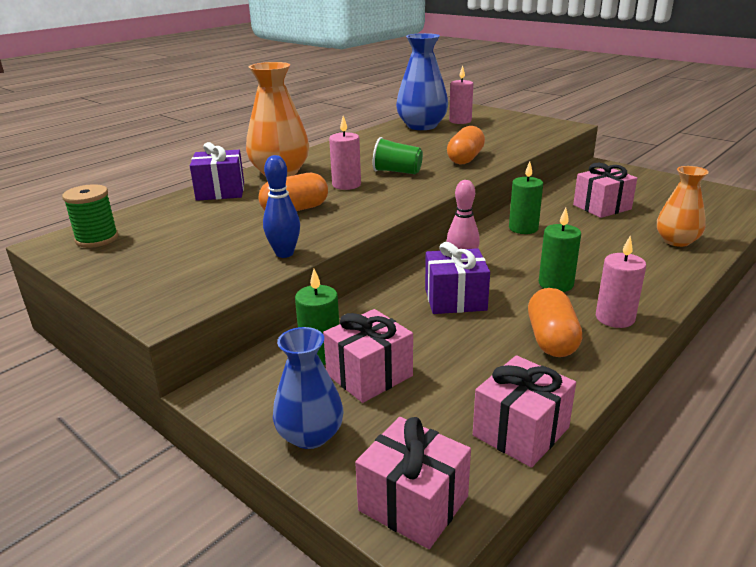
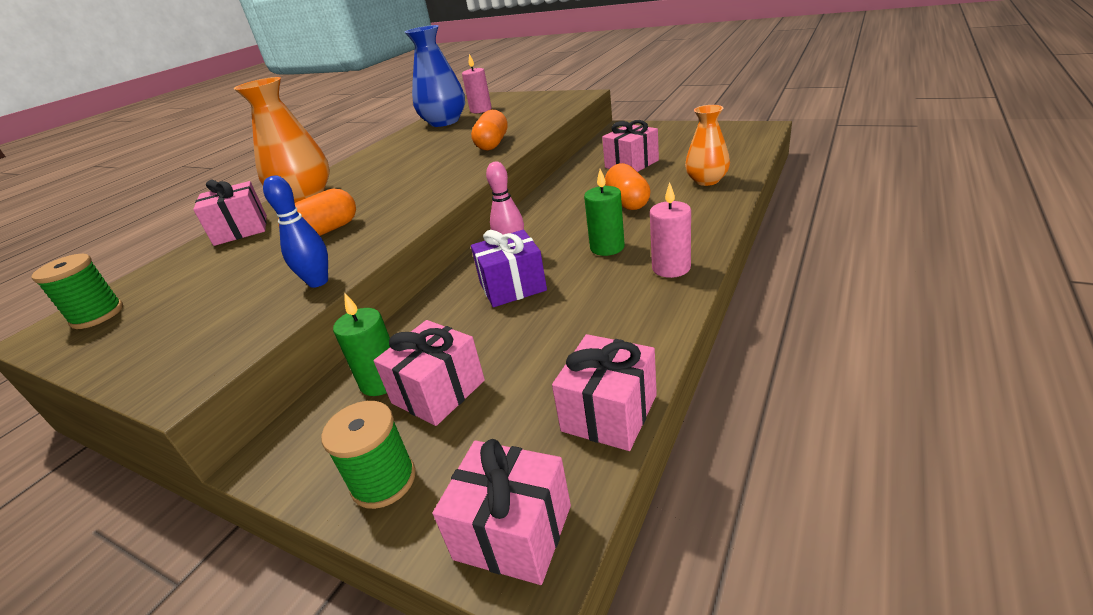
camera: 10 degrees left, 5 degrees up
purple gift [190,142,244,201] -> pink gift [193,179,267,246]
blue vase [273,327,343,449] -> green spool [321,401,416,509]
pink candle [329,116,361,190] -> none
green cup [373,137,423,175] -> none
green candle [509,162,543,234] -> none
orange capsule [528,288,582,357] -> orange capsule moved to [605,163,651,210]

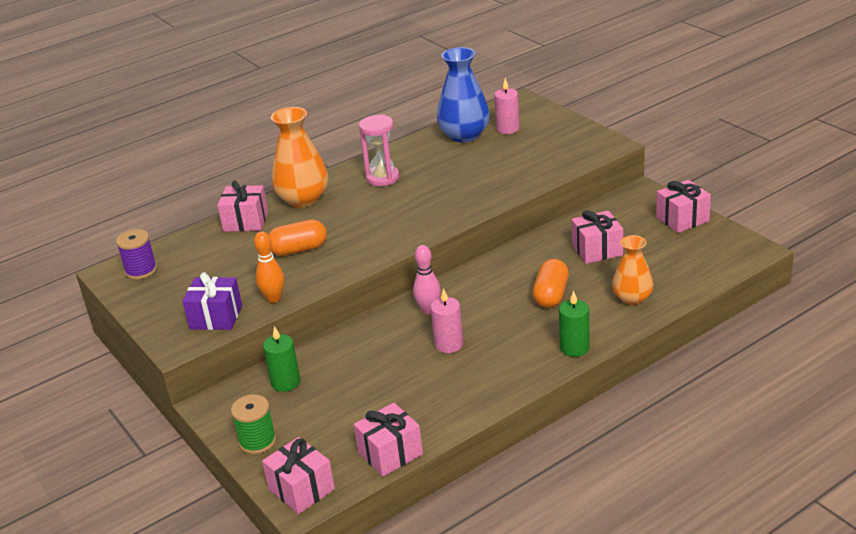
camera: 25 degrees right, 0 degrees up
green spool [32,254,123,329] -> purple spool [116,229,157,280]
blue bowling pin [263,176,328,288] -> orange bowling pin [254,231,284,303]
pink gift [374,320,485,426] -> pink gift moved to [656,180,711,233]
orange capsule [471,110,508,150] -> none
purple gift [471,230,547,307] -> purple gift moved to [182,272,242,330]
green candle [584,169,625,256] -> green candle moved to [559,291,590,357]
pink candle [650,182,691,278] -> pink candle moved to [431,288,463,353]
none -> pink hourglass [359,115,399,186]

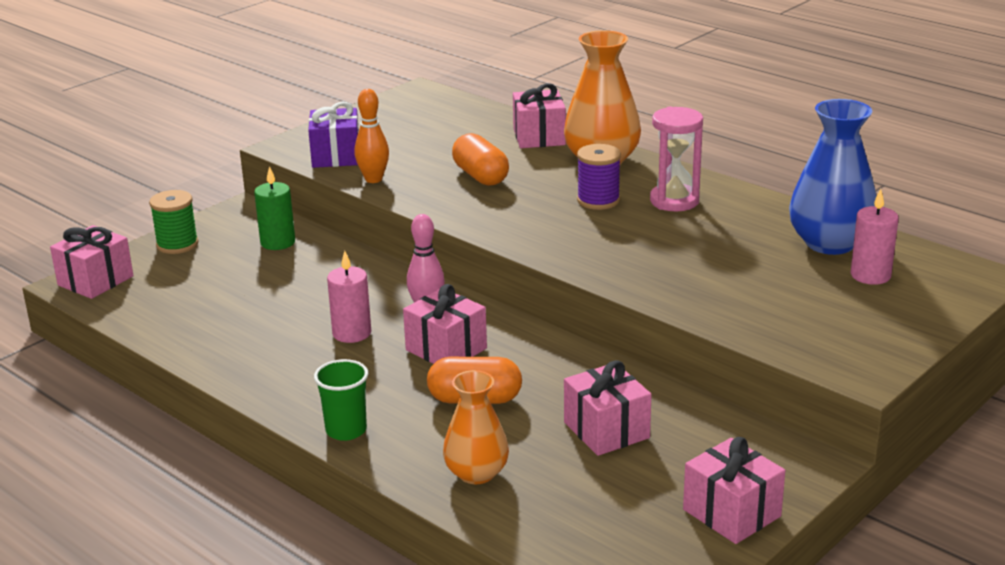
camera: 75 degrees right, 5 degrees down
purple spool [116,229,157,280] -> purple spool moved to [577,144,621,210]
pink gift [354,403,423,477] -> pink gift moved to [403,284,487,364]
green candle [559,291,590,357] -> green cup [314,359,368,441]

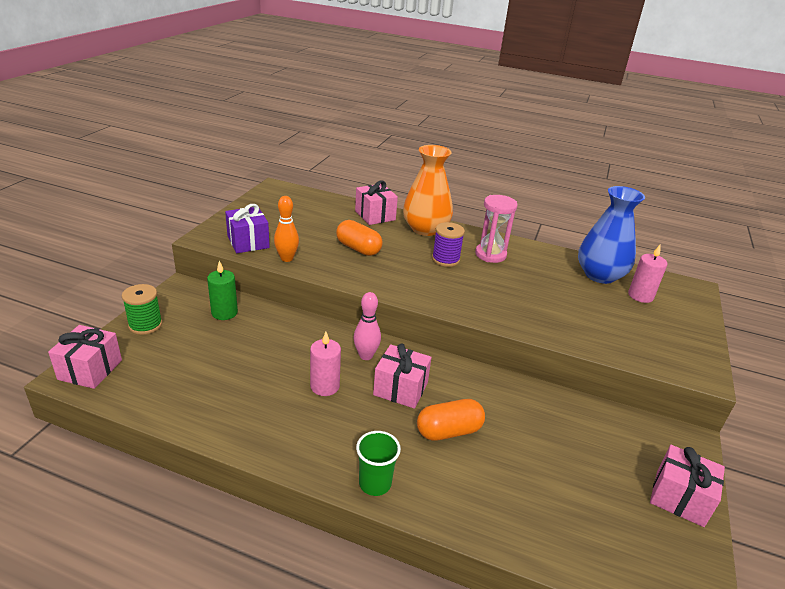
camera: 25 degrees left, 5 degrees up
orange vase [443,370,509,484] -> none
pink gift [564,360,652,456] -> none

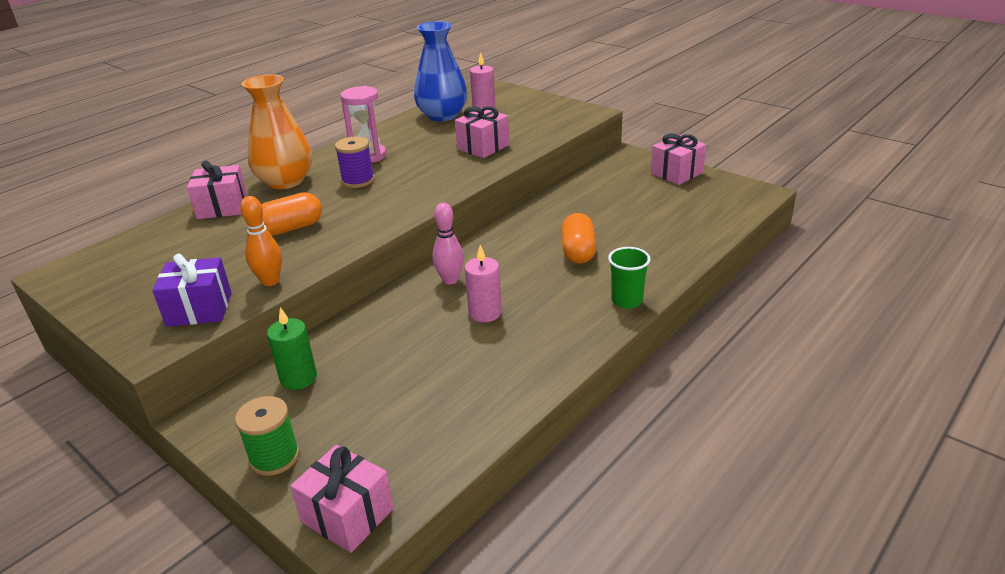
camera: 65 degrees left, 0 degrees up
pink gift [373,344,431,409] -> pink gift moved to [455,106,510,158]

